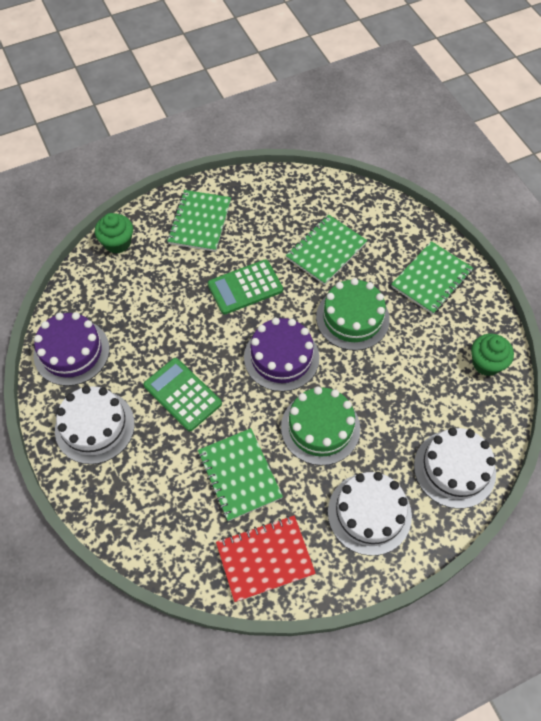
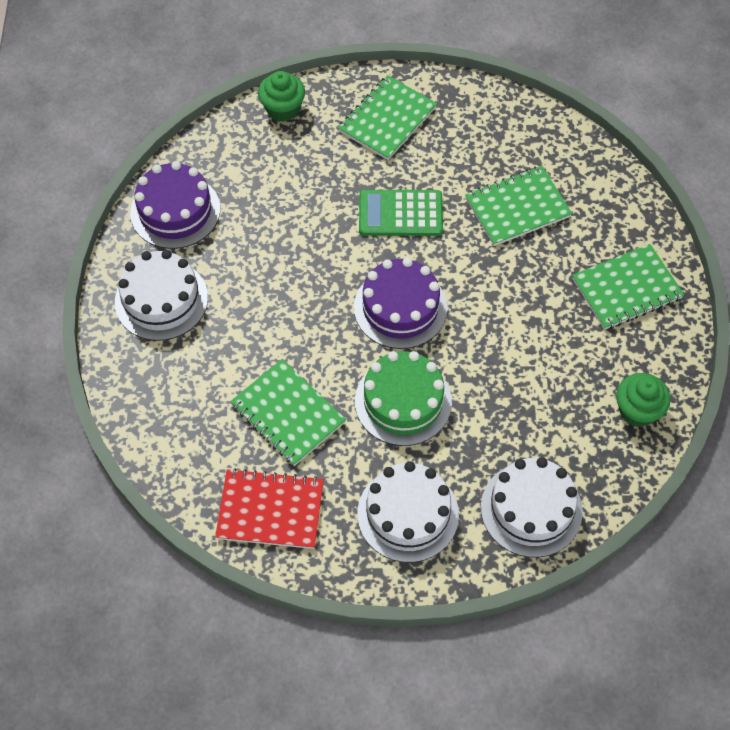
camera: 25 degrees right, 0 degrees up
green calculator [143,358,222,431] -> none
green notebook [198,428,283,521] -> green notebook turned 45 degrees counterclockwise [230,359,346,466]
green cake [316,278,390,351] -> none

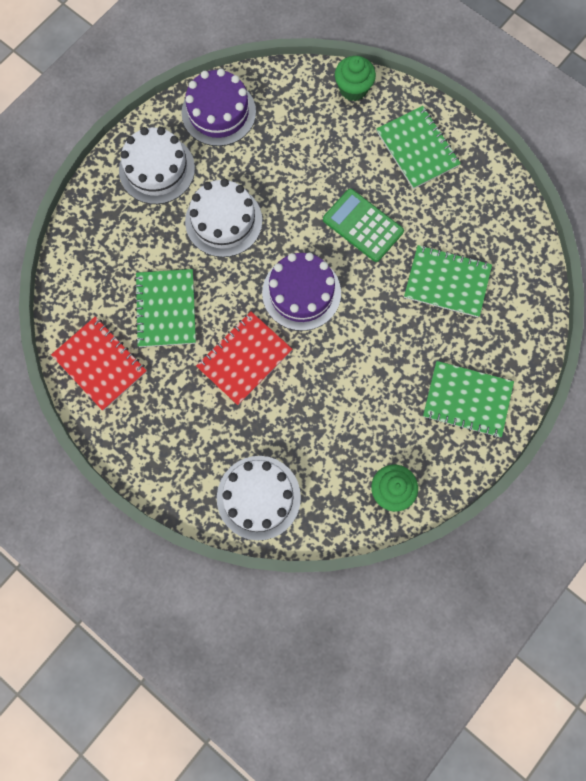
camera: 40 degrees right, 15 degrees up
green notebook [338,75,437,160] -> green notebook turned 75 degrees clockwise [377,106,461,189]
green cake [355,351,452,446] -> red notebook [196,312,292,405]
white cake [357,461,459,563] -> white cake moved to [185,179,262,257]

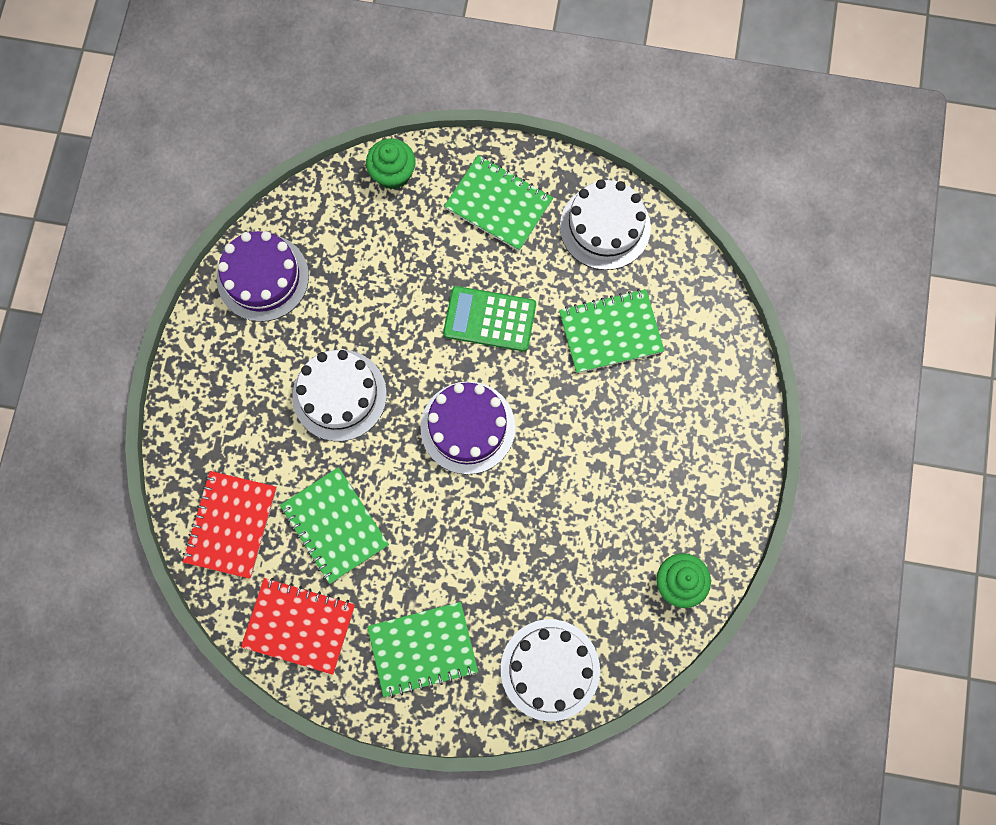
camera: 30 degrees left, 0 degrees up
white cake [119,127,195,204] -> white cake moved to [560,179,651,270]
red notebook [196,312,292,405] -> red notebook moved to [183,471,277,579]
green notebook [423,361,514,438] -> green notebook moved to [367,602,478,698]

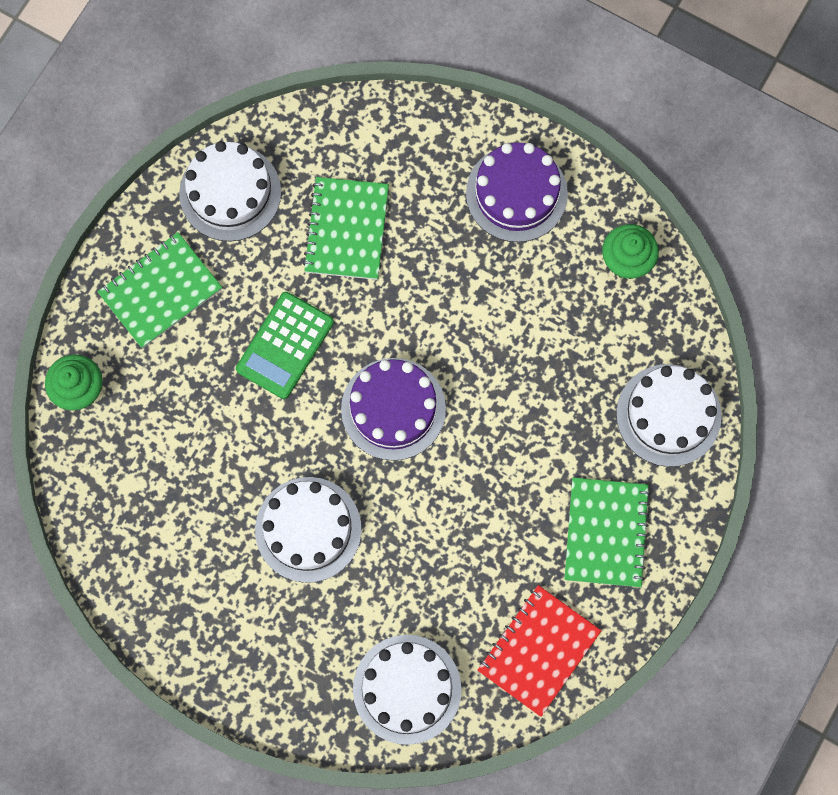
camera: 70 degrees left, 0 degrees up
red notebook [183,471,277,579] -> white cake [353,635,461,745]
purple cake [217,231,309,322] -> purple cake moved to [466,143,568,242]
green notebook [280,467,389,584] -> none

